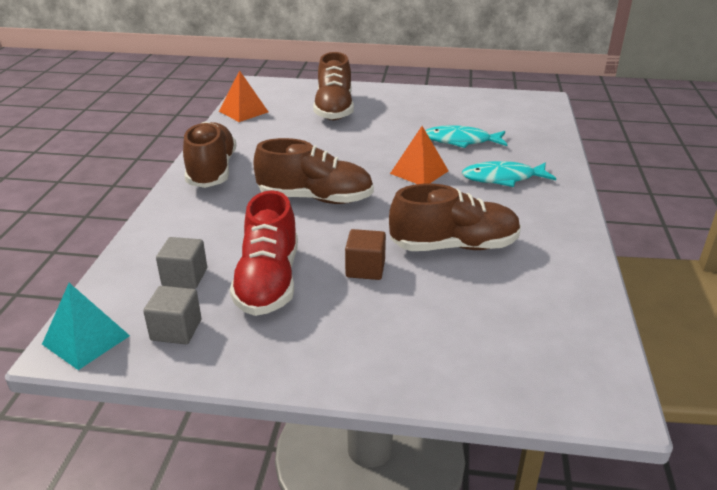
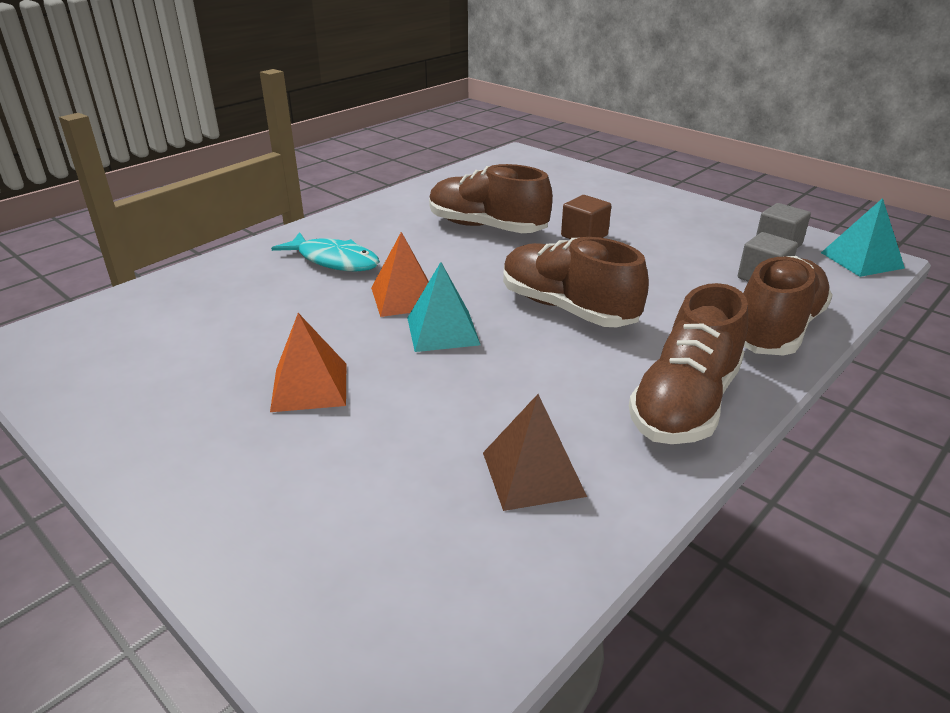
camera: 145 degrees left, 0 degrees up
orange pyramid [219,70,268,122] -> orange pyramid moved to [270,313,346,412]
red shoe [230,190,298,316] -> none
brown shoe [313,52,354,120] -> brown shoe moved to [743,256,833,355]
turquoise fish [426,125,508,148] -> none
none -> turquoise pyramid [407,262,480,352]
none -> brown pyramid [483,394,587,511]

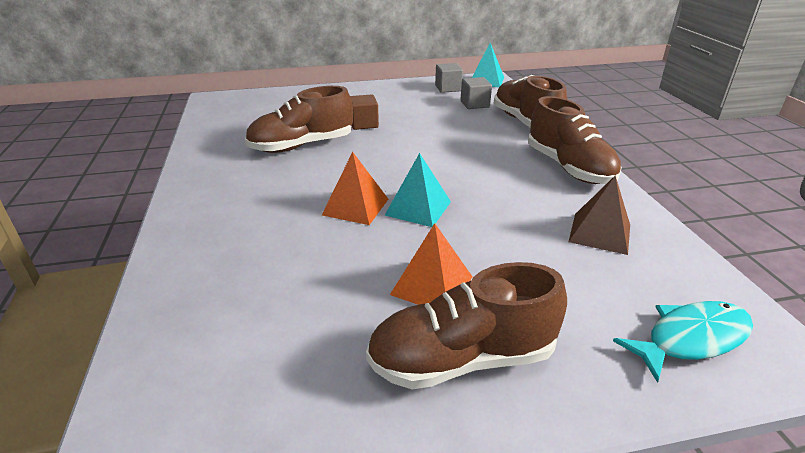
camera: 55 degrees left, 0 degrees up
turquoise fish [271,232,380,271] -> turquoise fish moved to [613,301,753,383]
brown shoe [503,237,649,327] -> brown shoe moved to [366,262,567,389]

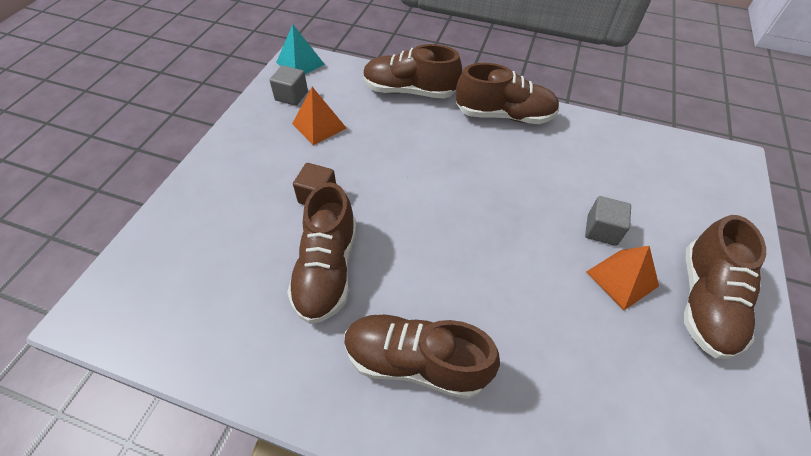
camera: 60 degrees left, 20 degrees up
orange pyramid [322,152,388,225] -> orange pyramid moved to [292,87,346,145]
turquoise pyramid [385,153,451,227] -> none
grey cube [460,77,492,109] -> grey cube moved to [585,196,631,246]
brown pyramid [569,175,630,255] -> none
turquoise fish [613,301,753,383] -> none
none -> brown shoe [344,314,500,399]

